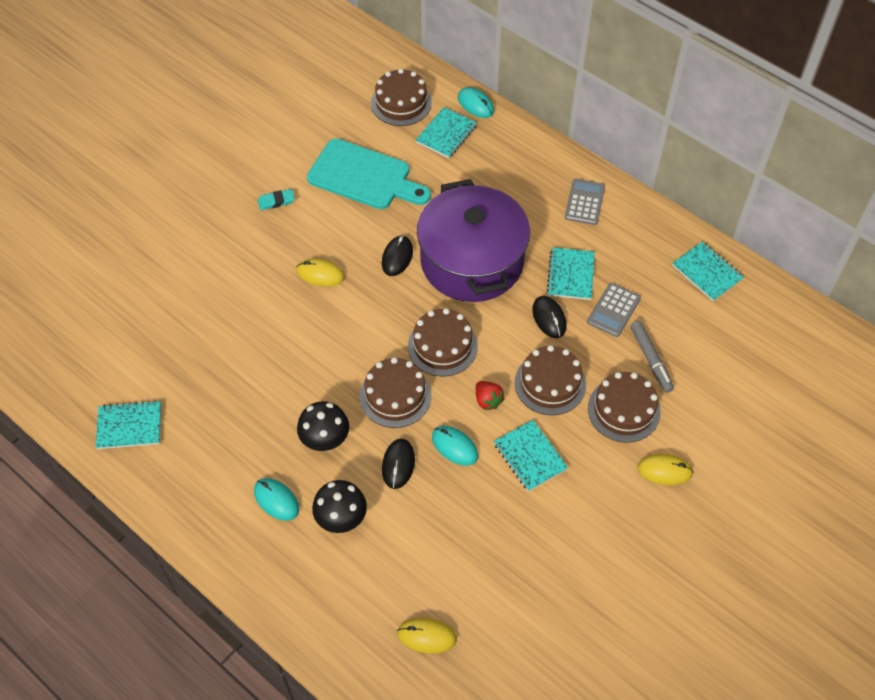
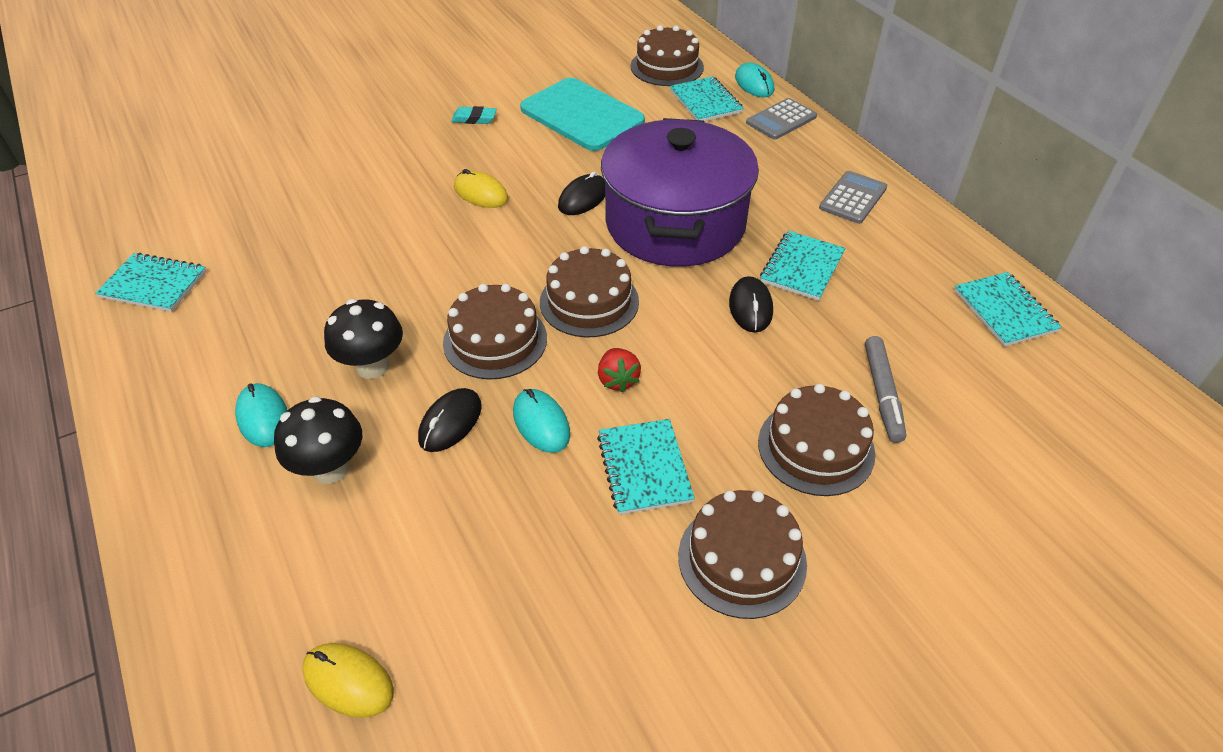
camera: 20 degrees right, 10 degrees down
turquoise notebook [416,107,477,158] -> turquoise notebook turned 75 degrees counterclockwise [670,76,744,121]
brown cake [515,345,586,415] -> brown cake moved to [678,490,807,619]
grey calculator [587,283,641,337] -> grey calculator moved to [746,98,817,140]
yellow mouse [637,454,694,485] -> none

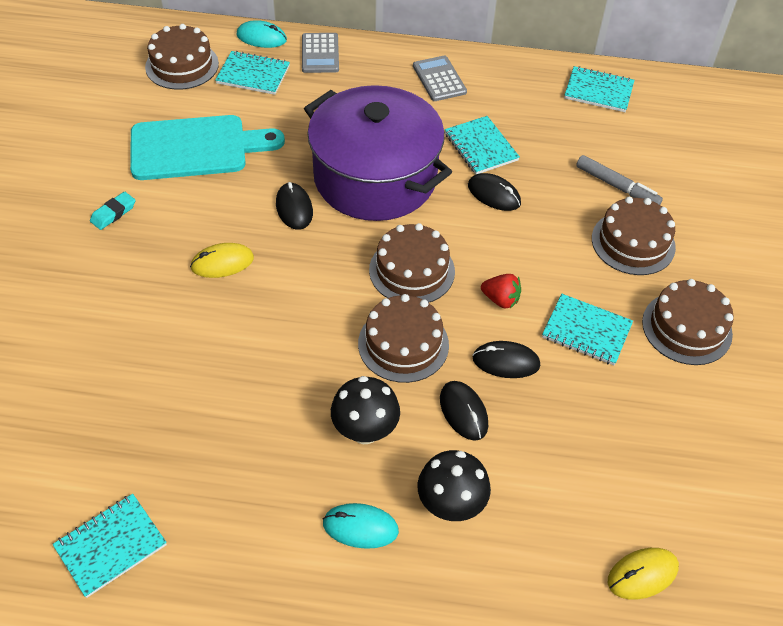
camera: 55 degrees left, 5 degrees up
turquoise mouse [513,389,570,453] -> black mouse [473,341,540,378]

